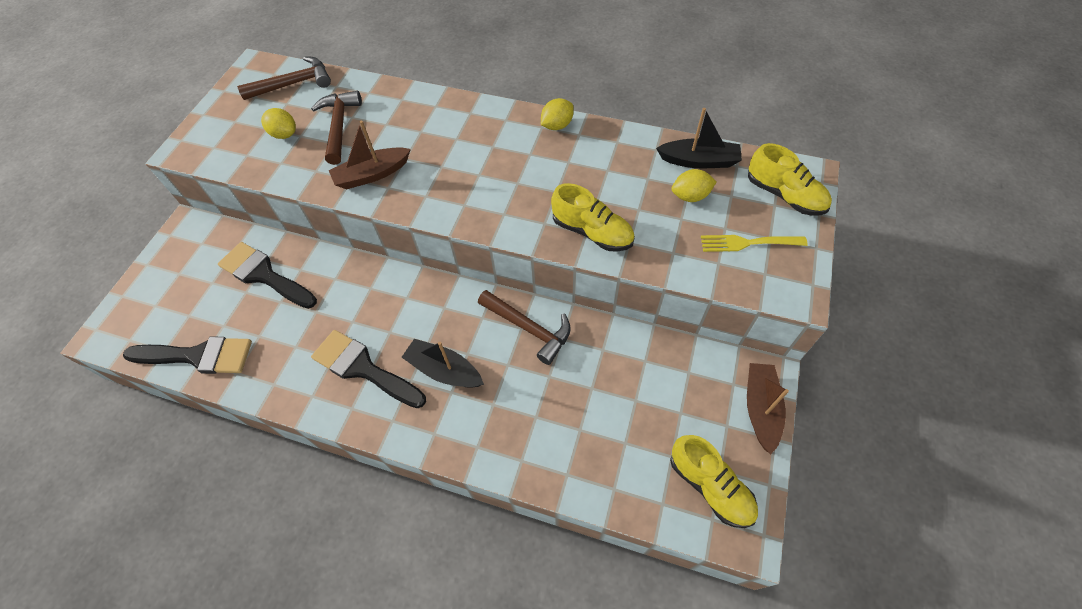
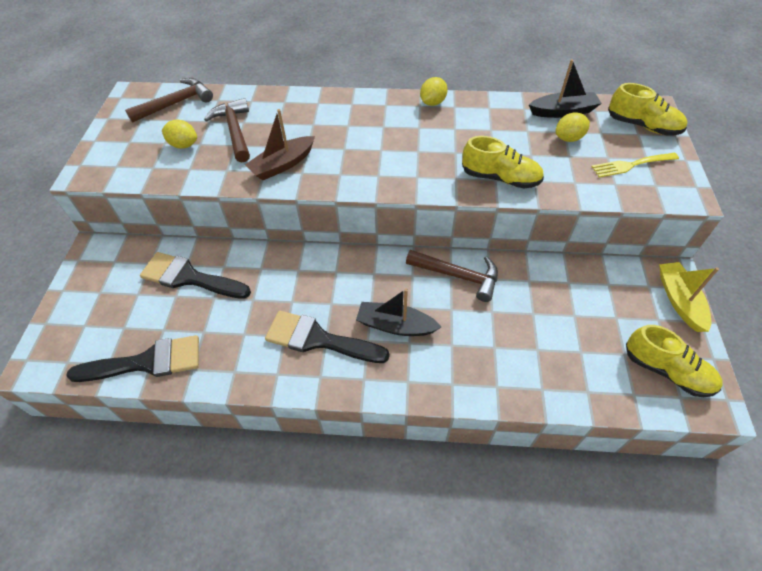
camera: 15 degrees left, 5 degrees down
brown boat [747,363,789,454] -> yellow boat [659,262,719,332]

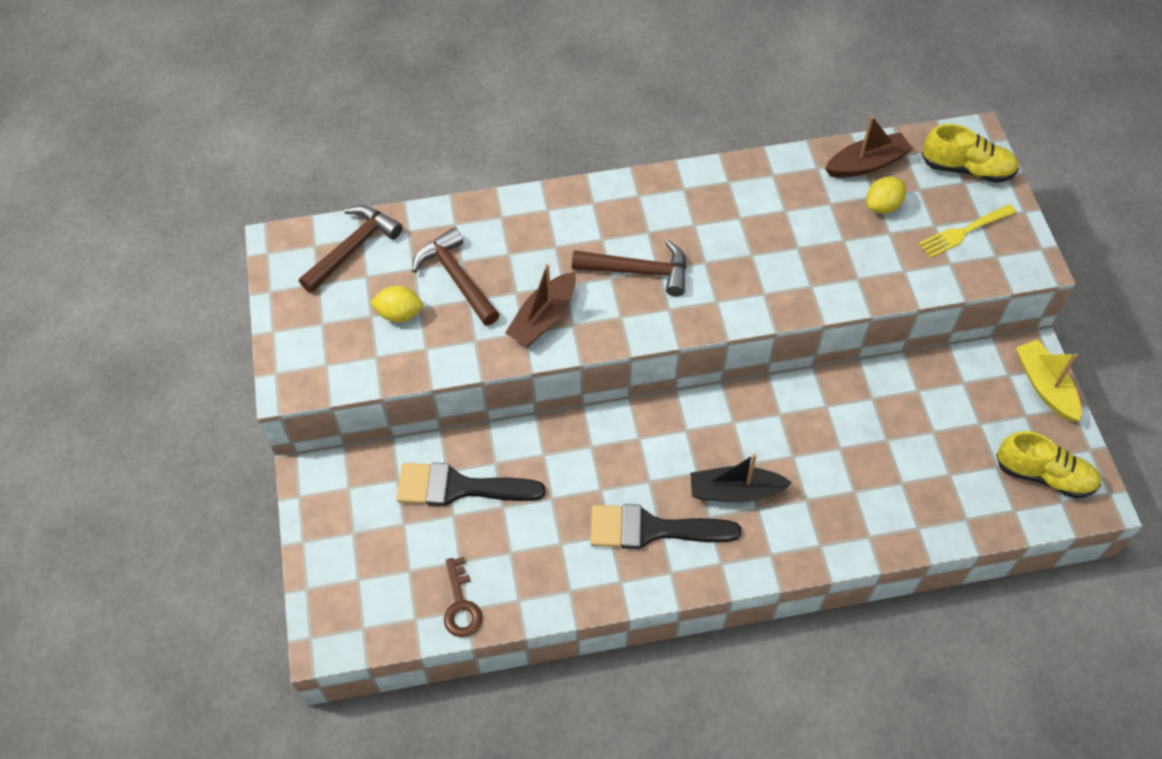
camera: 15 degrees left, 5 degrees up
black brush [66,335,199,382] -> brown key [444,557,483,637]
brown hammer [406,250,498,302] -> brown hammer moved to [572,240,687,296]
yellow lemon [420,77,448,106] -> none
yellow shoe [462,136,544,188] -> none
black boat [529,59,602,118] -> brown boat [825,116,913,178]

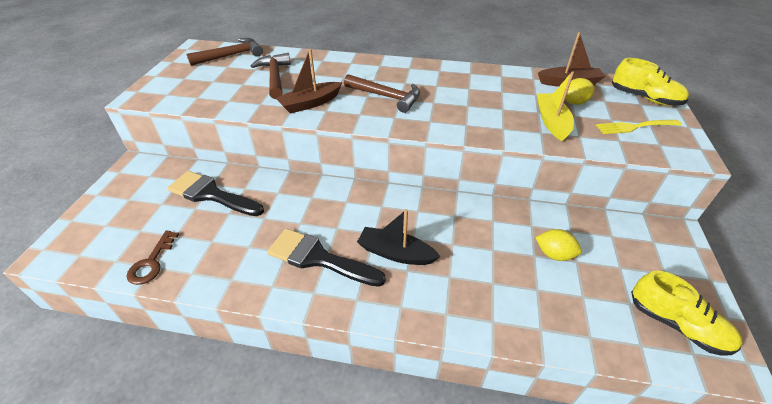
camera: 20 degrees right, 15 degrees down
yellow lemon [370,286,423,322] -> yellow lemon moved to [535,229,582,261]
yellow boat [1016,340,1082,421] -> yellow boat moved to [537,71,574,141]

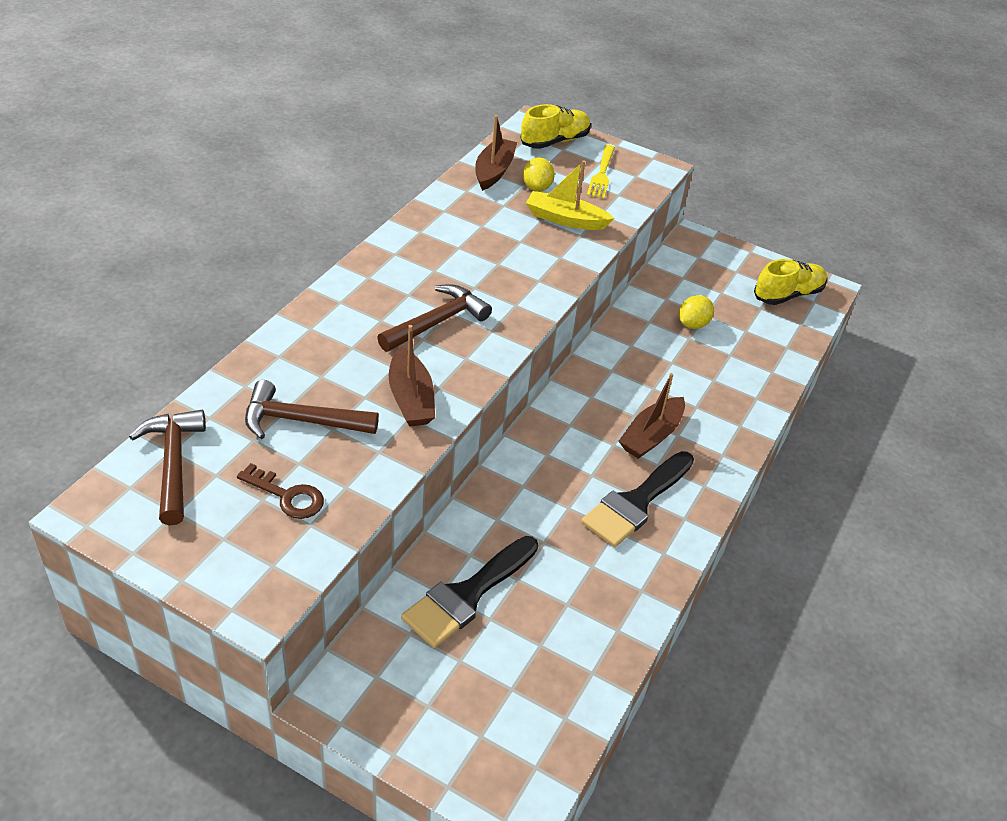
camera: 75 degrees left, 0 degrees up
brown key [127,231,179,285] -> brown key moved to [237,463,324,519]
black boat [357,209,441,265] -> brown boat [619,373,685,459]

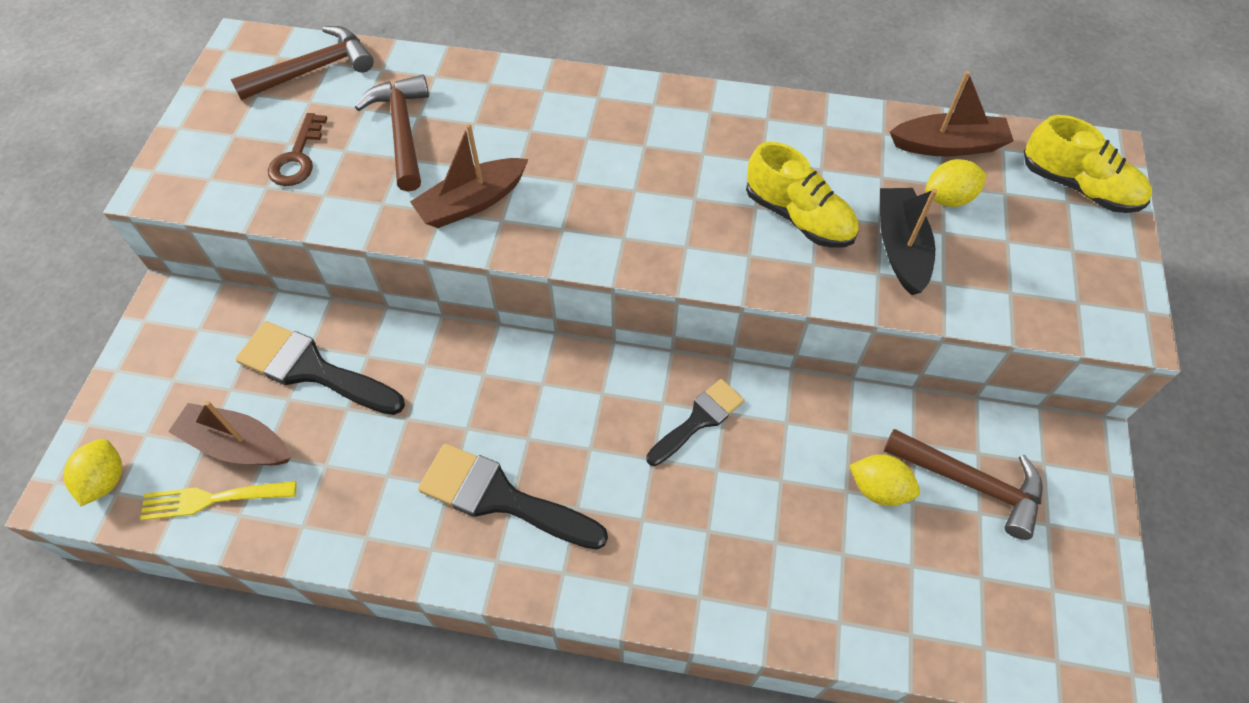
camera: 75 degrees right, 15 degrees up
brown hammer [377,284,492,352] -> brown hammer moved to [884,429,1042,540]
yellow boat [526,160,614,230] -> black boat [880,188,937,295]
yellow fork [587,145,615,199] -> yellow fork moved to [140,481,296,520]
brown boat [619,373,685,459] -> brown boat moved to [168,401,291,465]
yellow shoe [754,259,827,305] -> yellow shoe moved to [746,142,859,248]
none -> yellow lemon [64,439,122,506]
none -> black brush [646,379,744,466]

